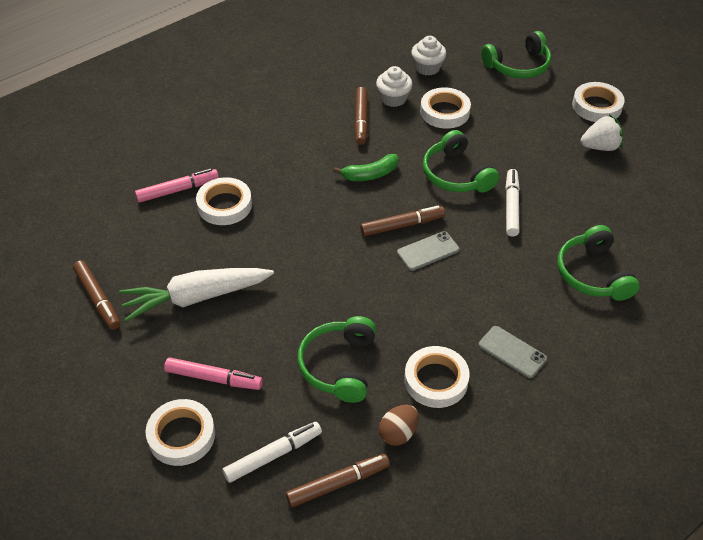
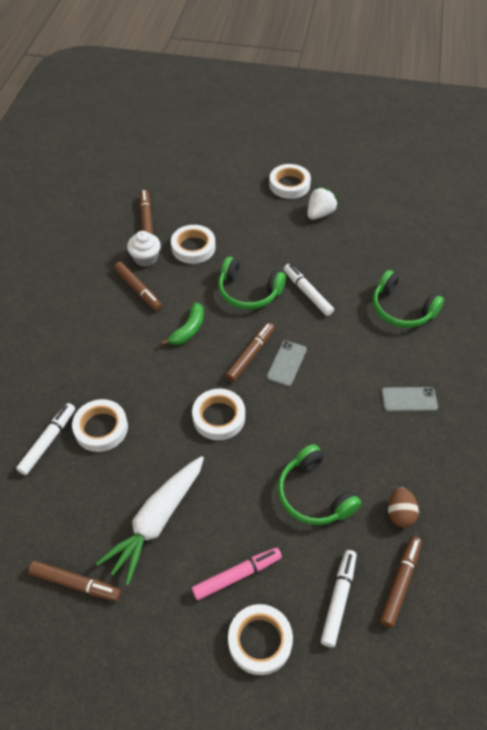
camera: 40 degrees left, 5 degrees up
pink marker [135,168,219,203] -> white marker [16,403,75,475]
white tape [404,346,470,408] -> white tape moved to [192,389,245,440]
white cupcake [411,36,446,76] -> brown marker [140,190,153,234]
green headphones [481,31,551,78] -> none

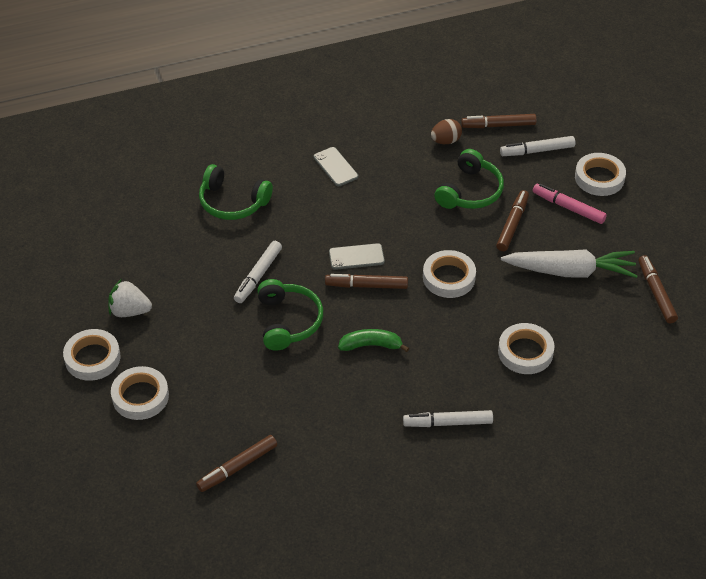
camera: 120 degrees left, 5 degrees down
white marker [16,403,75,475] -> white marker moved to [403,410,493,427]
brown marker [114,262,162,311] -> brown marker moved to [496,190,529,251]
white cupcake [127,231,161,267] -> none
white tape [171,225,216,264] -> white tape moved to [111,366,169,420]
green headphones [373,270,444,328] -> green headphones turned 105 degrees clockwise [199,164,273,220]

